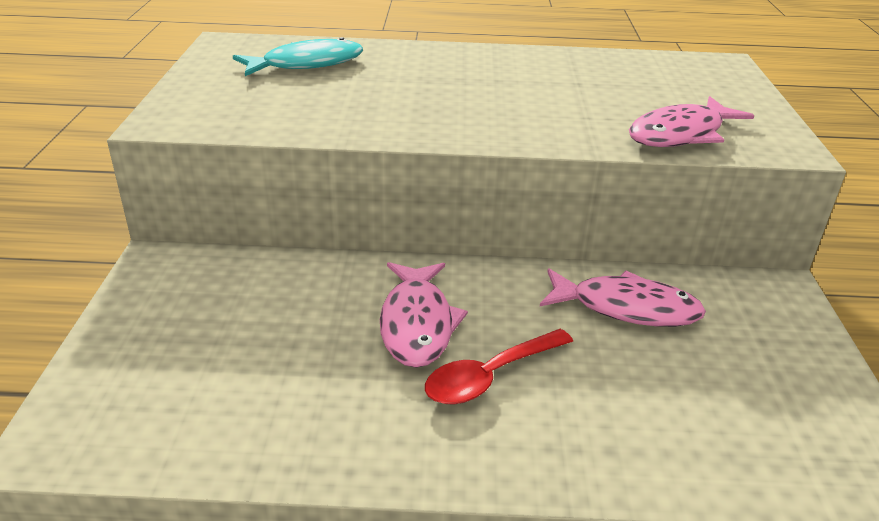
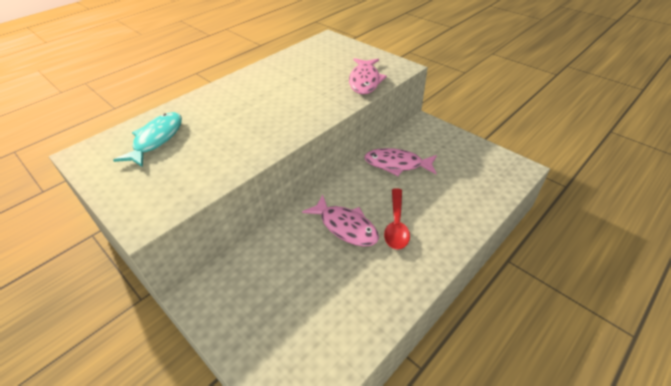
camera: 45 degrees left, 10 degrees up
pink fish [540,268,706,327] -> pink fish turned 135 degrees counterclockwise [364,148,437,176]

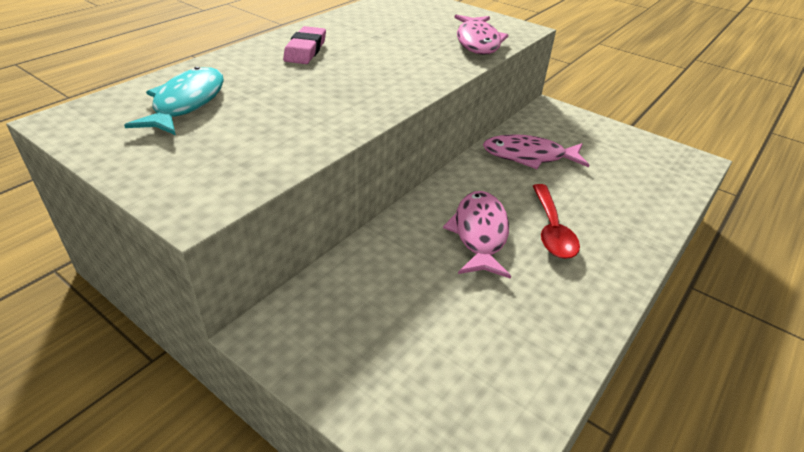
camera: 10 degrees left, 5 degrees down
pink fish [302,195,379,247] -> pink fish turned 120 degrees counterclockwise [443,191,511,279]
none -> pink eraser [283,26,326,64]

